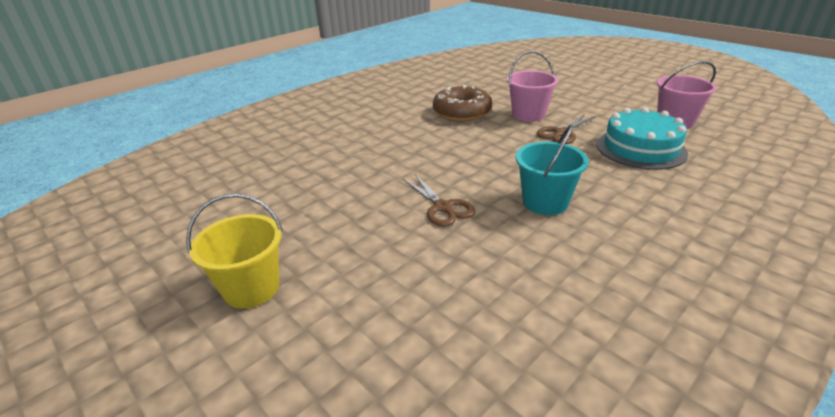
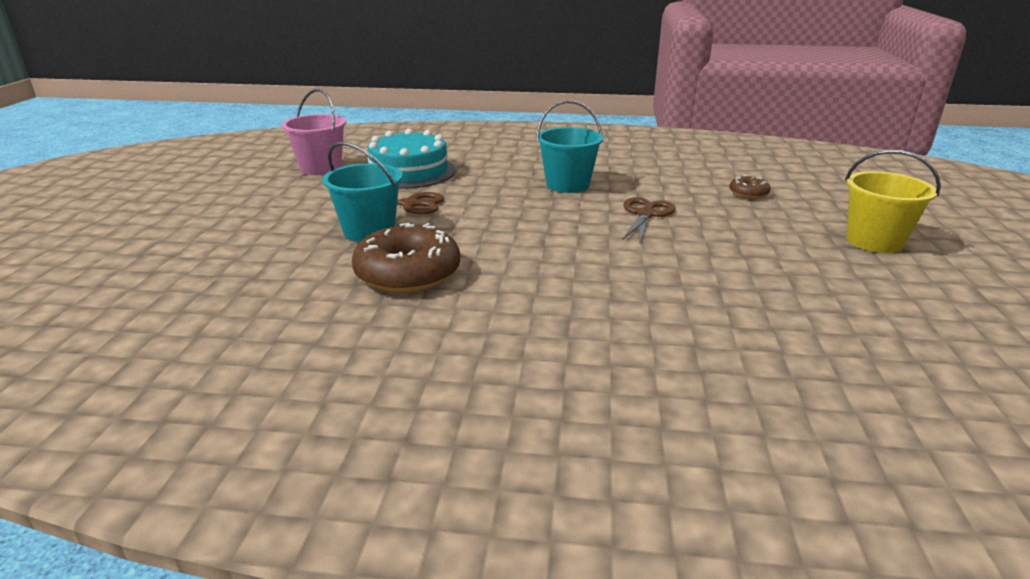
camera: 130 degrees left, 5 degrees down
pink bucket [507,51,559,122] -> turquoise bucket [322,142,403,242]
none -> brown donut [729,175,771,199]

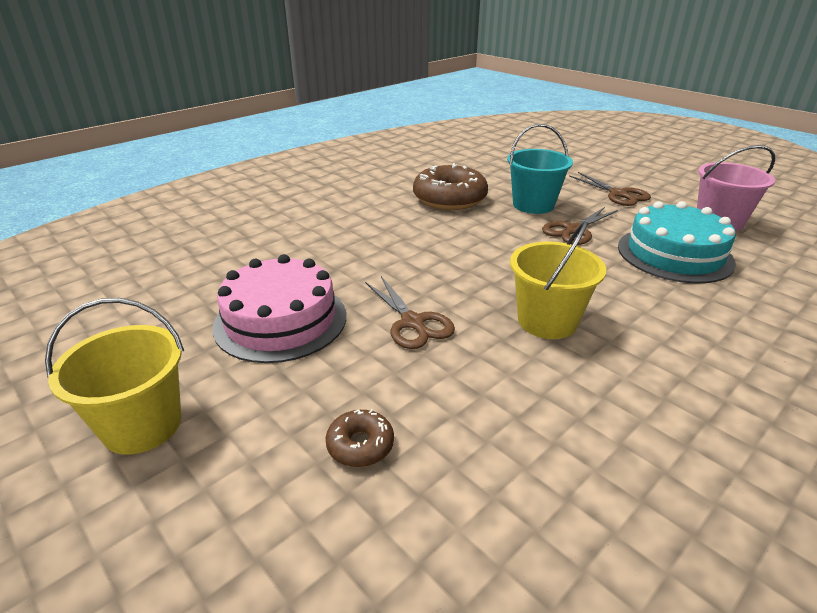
camera: 130 degrees right, 5 degrees up
turquoise bucket [536,100,604,193] -> yellow bucket [510,221,606,339]
none -> pink cake [213,254,346,363]
none -> brown scissors [569,172,651,206]

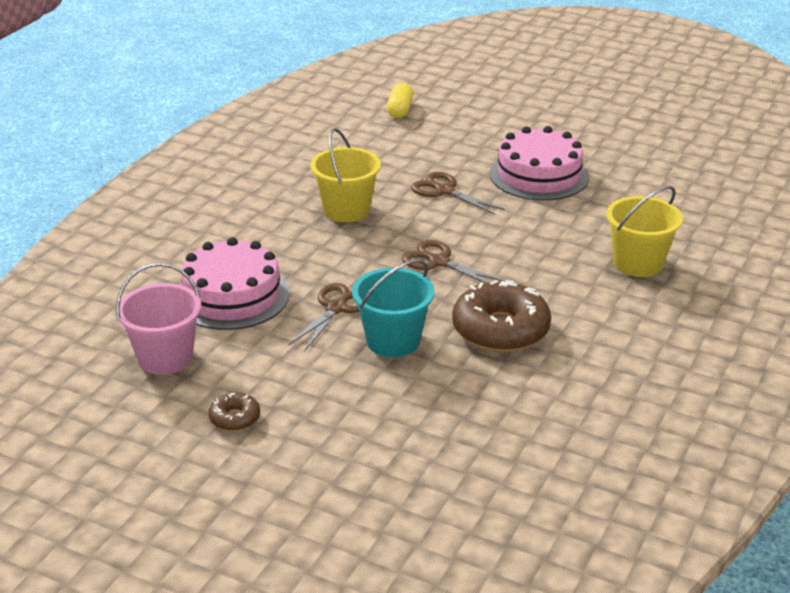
camera: 160 degrees right, 0 degrees up
yellow bucket [45,298,184,455] -> yellow bucket moved to [606,186,683,277]
brown donut [326,409,394,467] -> brown donut moved to [209,392,260,431]
brown scissors [569,172,651,206] -> brown scissors moved to [402,240,505,283]
turquoise cake [618,201,736,283] -> pink cake [180,237,290,330]
none -> yellow capsule [387,83,413,118]

